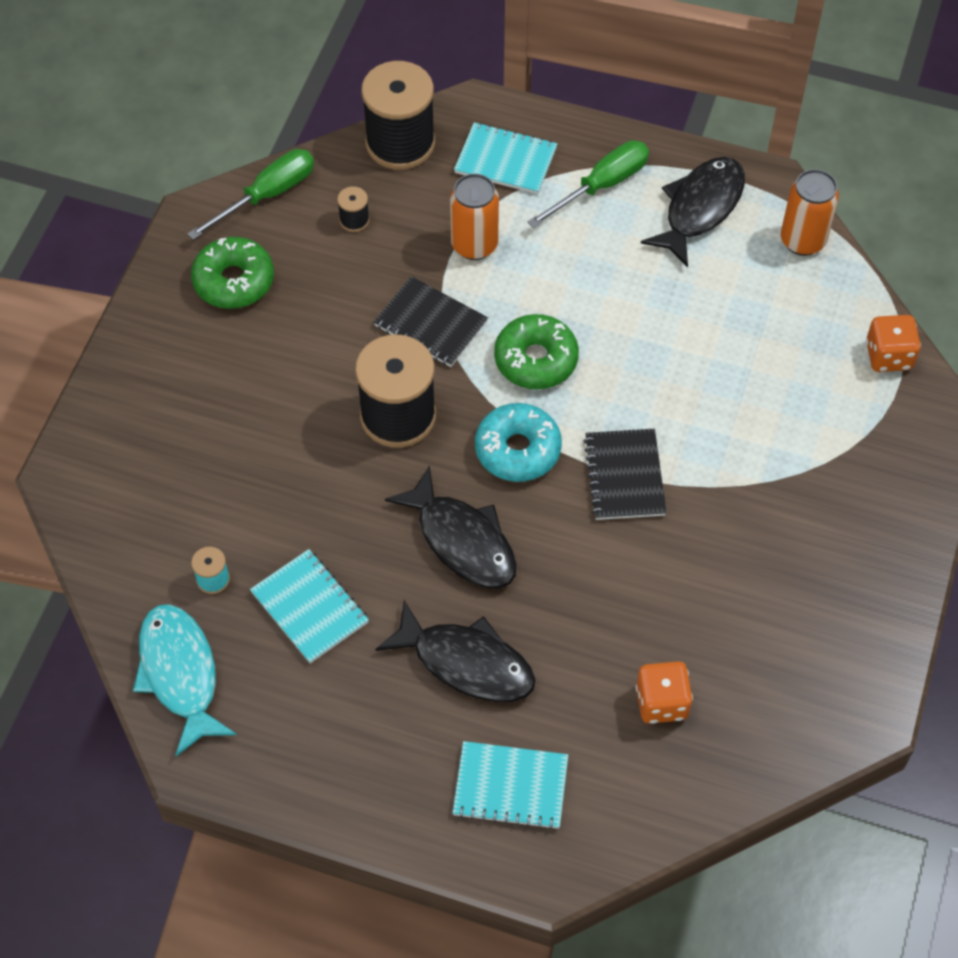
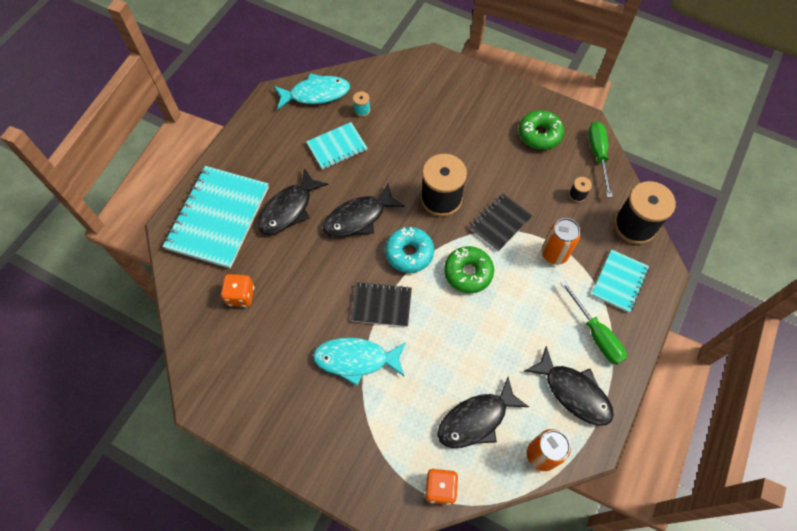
camera: 100 degrees right, 5 degrees up
green screwdriver [187,149,314,240] -> green screwdriver turned 150 degrees counterclockwise [588,122,613,197]
turquoise notebook [453,741,568,830] -> turquoise notebook [163,166,269,269], size x1.84
none -> turquoise fish [313,338,406,386]
none -> black fish [437,377,529,448]

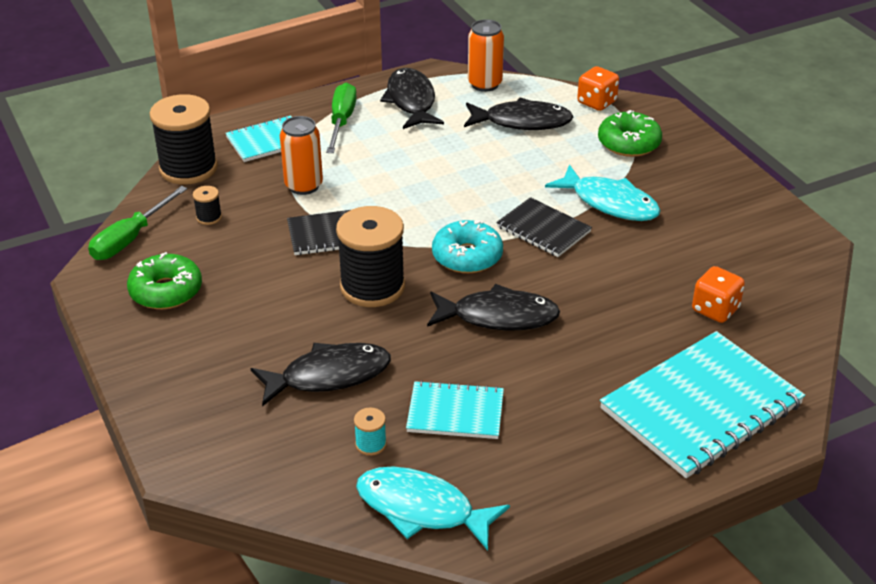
camera: 145 degrees left, 25 degrees down
black fish [258,168,328,235] -> black fish moved to [251,343,391,407]
green donut [444,246,494,293] -> green donut moved to [598,110,662,157]

